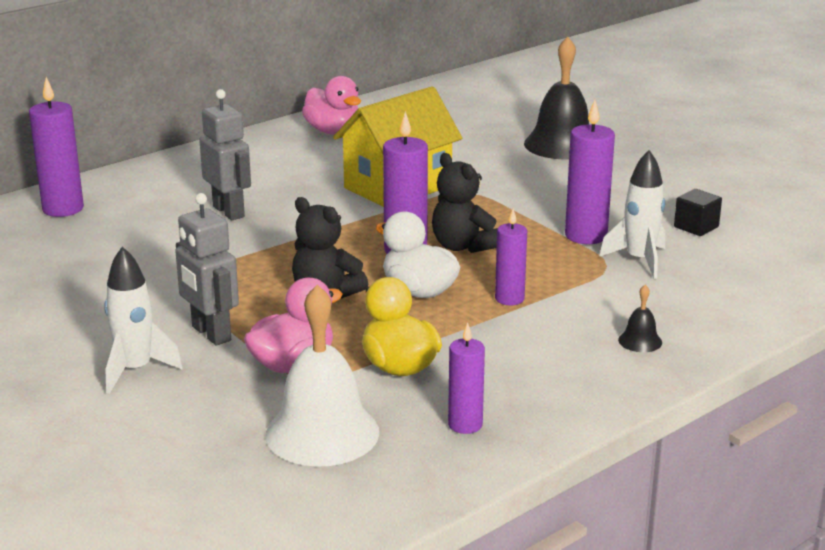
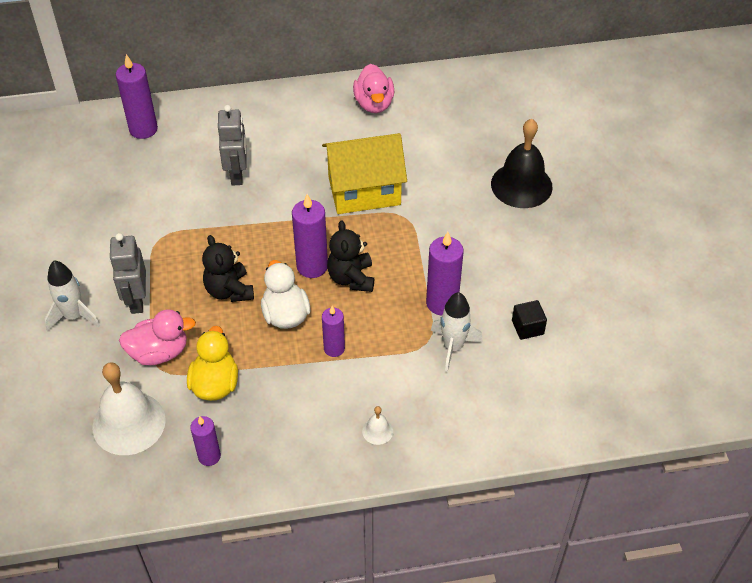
camera: 30 degrees right, 25 degrees up
black bell [618,285,662,352] -> white bell [362,406,393,445]

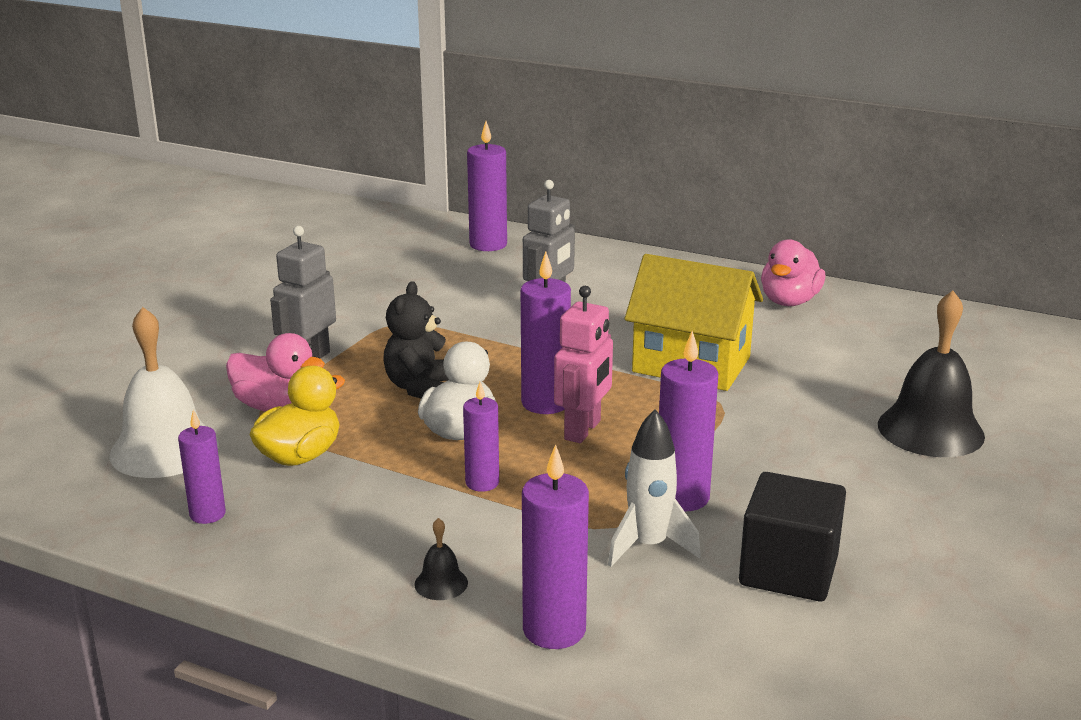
camera: 35 degrees right, 25 degrees down
white rocket [45,260,100,331] -> none
black teddy bear [327,220,374,292] -> pink robot [554,286,613,443]
white bell [362,406,393,445] -> black bell [414,518,468,600]
black cube [512,300,547,340] -> black cube [739,472,846,601], size x1.82
none -> purple candle [522,444,589,649]

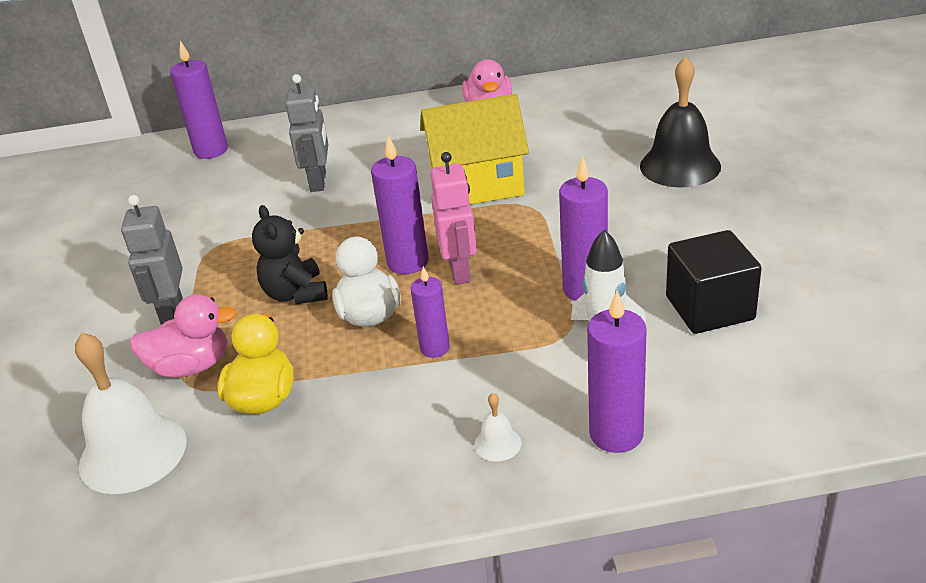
camera: 30 degrees left, 10 degrees up
purple candle [178,410,226,524] -> none
black bell [414,518,468,600] -> white bell [474,393,521,461]

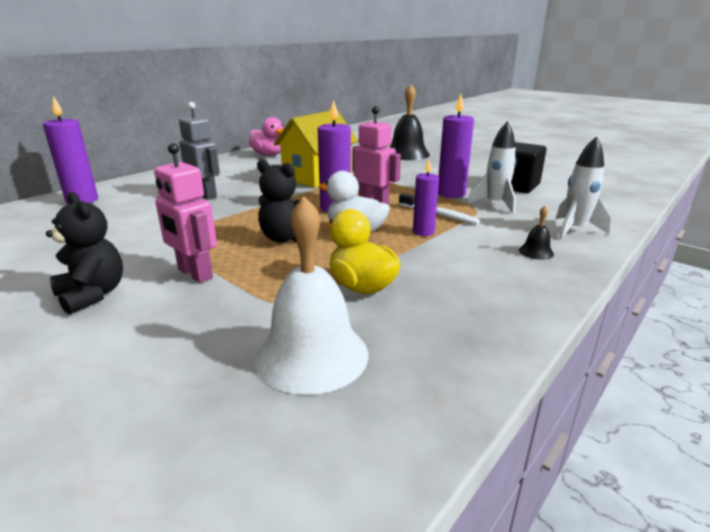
camera: 45 degrees left, 10 degrees down
grey robot [121,195,183,325] -> pink robot [154,143,217,283]
pink duck [130,294,237,378] -> none
white bell [474,393,521,461] -> black bell [519,206,554,260]
purple candle [587,291,647,453] -> white rocket [555,136,611,239]
none -> black teddy bear [46,192,123,315]
none -> white toothbrush [399,193,480,225]

